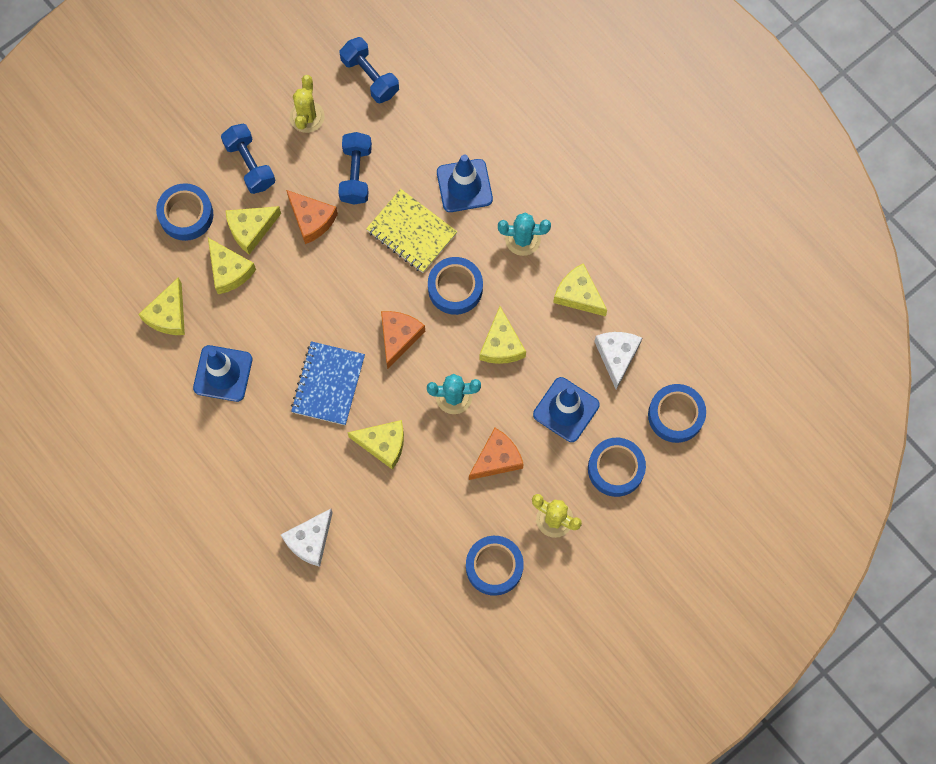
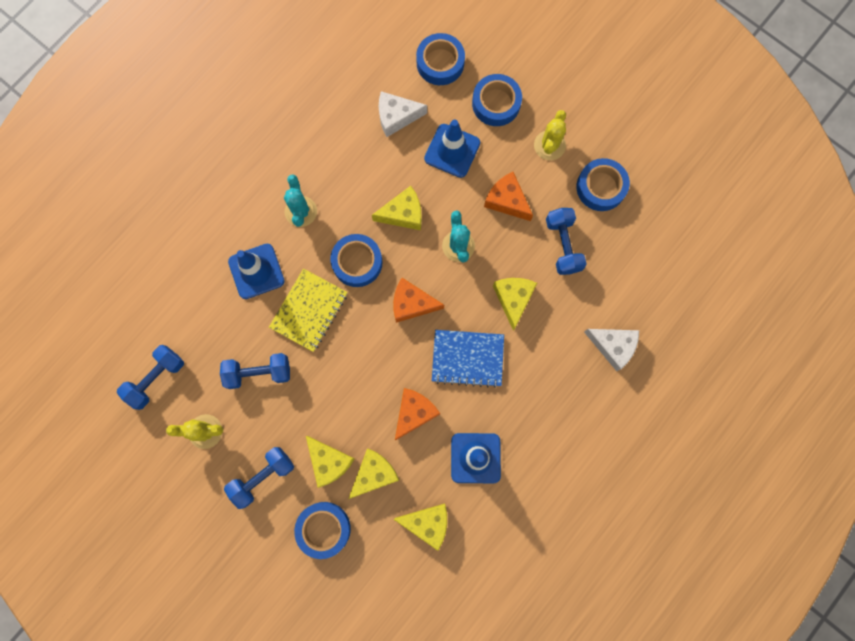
camera: 100 degrees left, 5 degrees up
orange cheese [286,190,338,244] -> orange cheese moved to [395,388,440,441]
yellow cheese [553,263,607,316] -> none
none -> blue dumbbell [546,208,587,275]

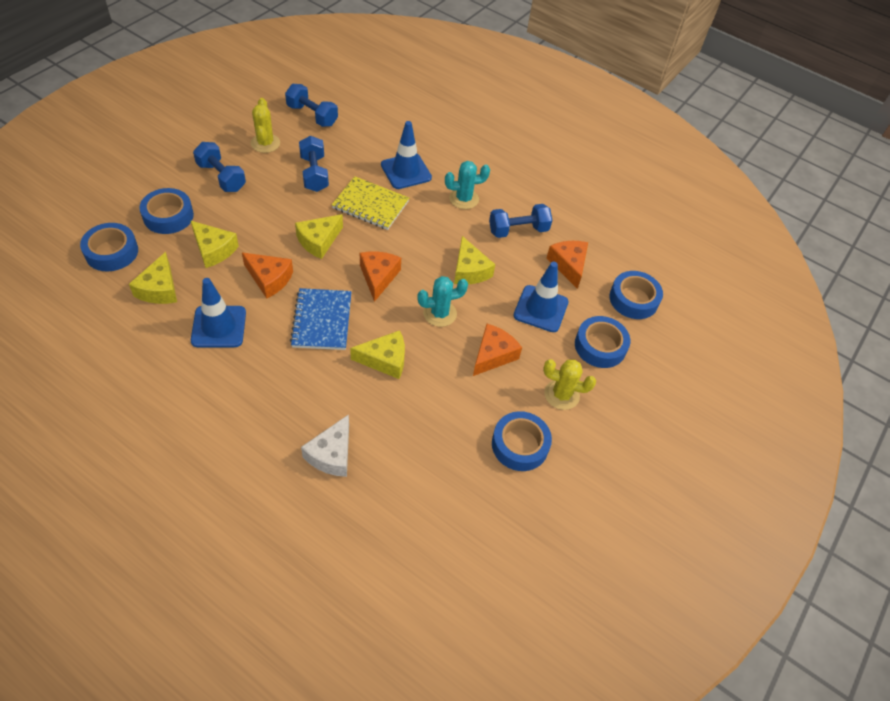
camera: 80 degrees right, 25 degrees down
yellow cheese [306,436,355,488] -> yellow cheese moved to [295,214,343,259]
blue tape [330,234,382,287] -> blue tape moved to [80,223,138,271]
white cheese [379,91,427,137] -> orange cheese [547,241,588,289]
blue dumbbell [546,208,587,275] -> blue dumbbell moved to [489,204,552,238]

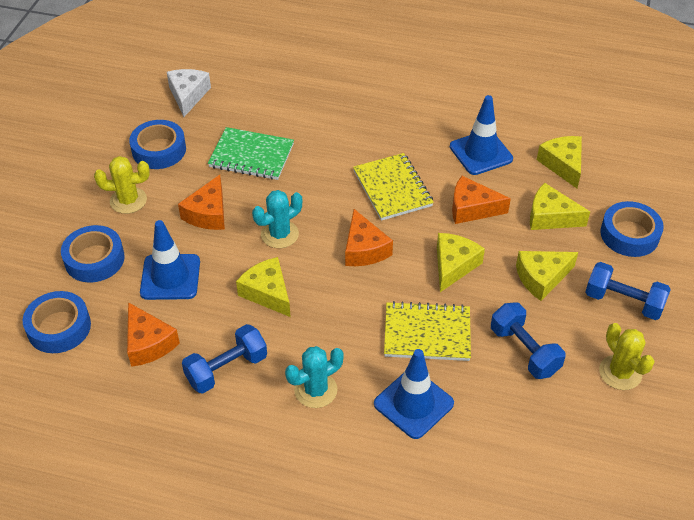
camera: 165 degrees right, 5 degrees down
blue tape [80,223,138,271] -> none
blue dumbbell [285,84,338,127] -> none
blue notebook [290,288,352,350] -> yellow notebook [353,153,434,221]
white cheese [301,414,349,477] -> white cheese moved to [167,69,211,117]
yellow cheese [350,330,405,379] -> yellow cheese moved to [516,251,578,301]
none -> green notebook [208,127,294,180]

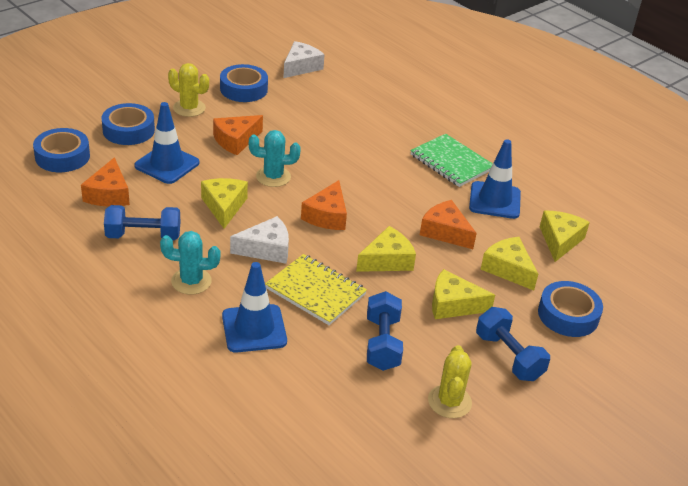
camera: 30 degrees right, 10 degrees down
green notebook [208,127,294,180] -> green notebook moved to [410,134,493,187]
yellow notebook [353,153,434,221] -> none
none -> white cheese [230,216,289,264]

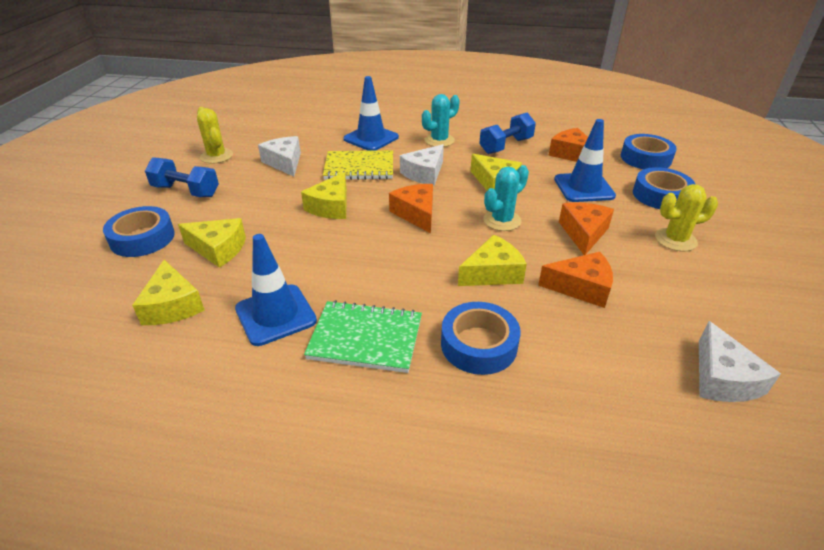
camera: 145 degrees right, 0 degrees up
blue tape [220,64,268,102] -> blue tape moved to [441,302,521,375]
blue dumbbell [367,291,403,371] -> white cheese [258,136,301,177]
orange cheese [420,200,477,249] -> orange cheese moved to [538,252,613,308]
yellow cheese [432,269,495,319] -> yellow cheese moved to [458,235,527,286]

